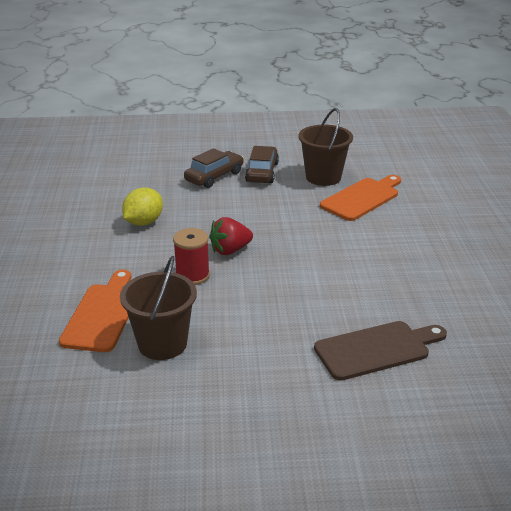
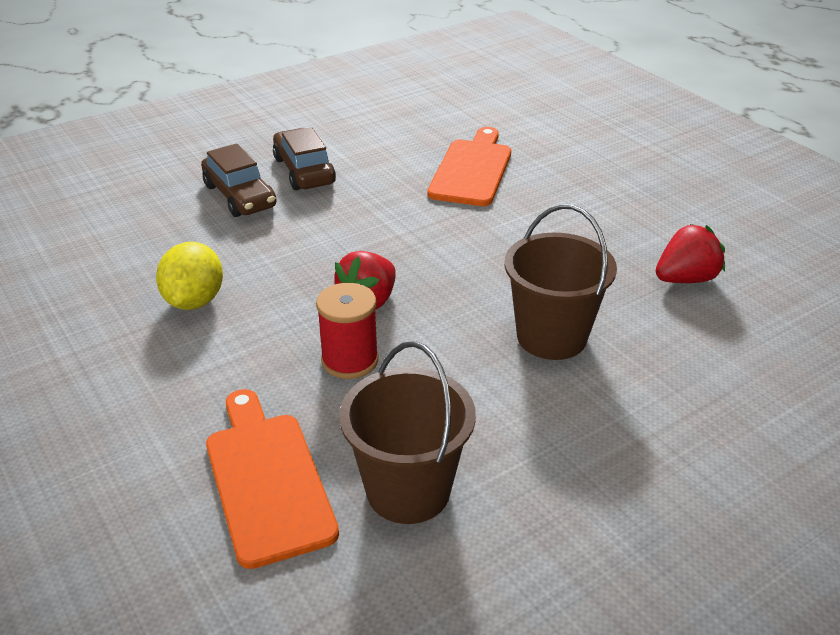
camera: 30 degrees left, 5 degrees up
brown car [184,148,244,188] -> brown car turned 135 degrees clockwise [201,144,277,217]
brown bucket [298,108,353,186] -> brown bucket moved to [504,204,617,360]
brown cutting board [314,321,447,381] -> none
none -> red strawberry [656,224,725,283]

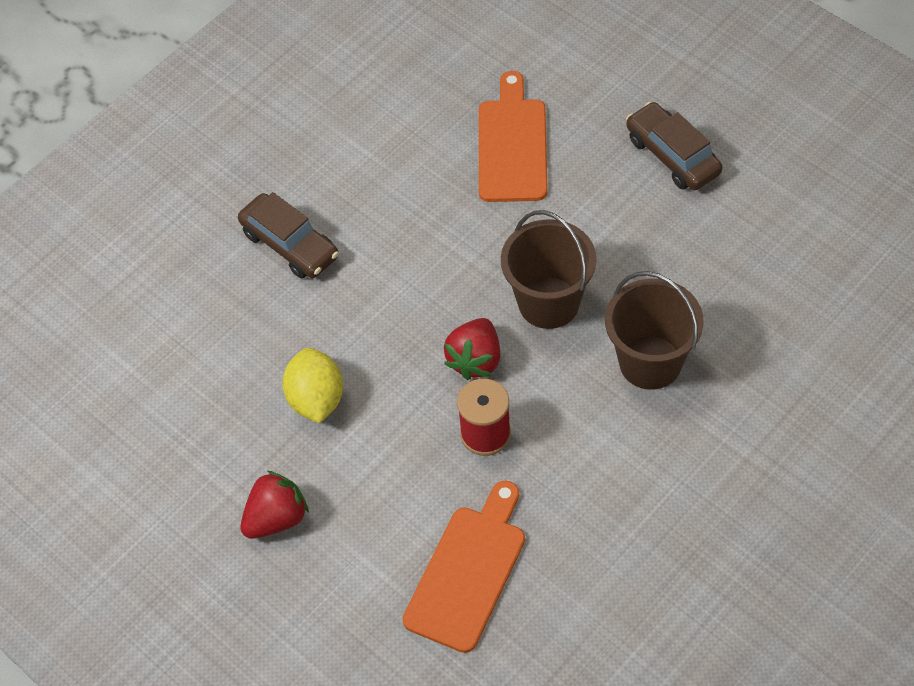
camera: 10 degrees left, 20 degrees up
orange cutting board [206,389,339,569] -> orange cutting board turned 60 degrees clockwise [402,481,525,653]
brown car [273,127,336,190] -> brown car moved to [626,102,722,190]
brown bucket [339,341,476,524] -> brown bucket moved to [501,210,596,329]
red strawberry [656,224,725,283] -> red strawberry moved to [240,470,309,539]

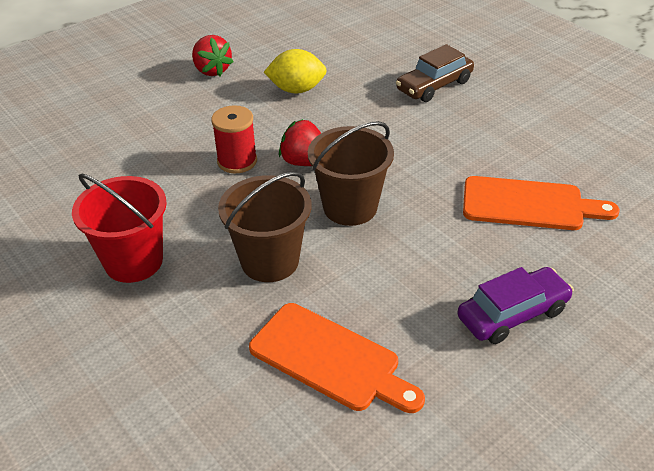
camera: 95 degrees right, 15 degrees down
orange cutting board [402,481,525,653] -> orange cutting board moved to [249,303,425,413]
brown car [626,102,722,190] -> purple car [457,267,574,344]
none -> red bucket [72,174,167,283]

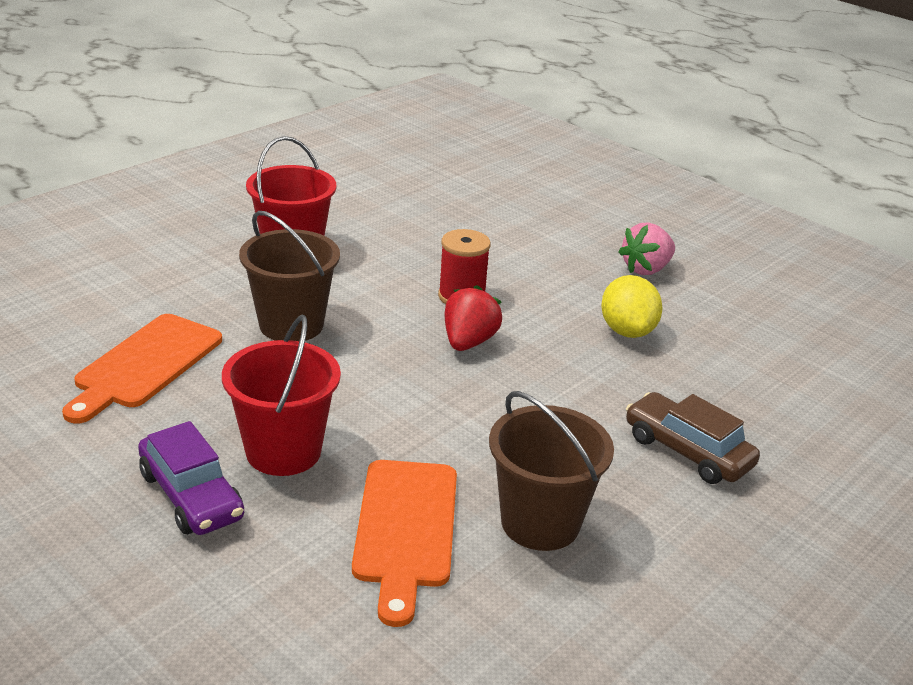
camera: 80 degrees right, 10 degrees down
red strawberry [192,35,233,76] -> pink strawberry [618,223,675,275]
brown bucket [308,121,394,226] -> brown bucket moved to [489,391,614,551]
none -> red bucket [222,315,341,476]

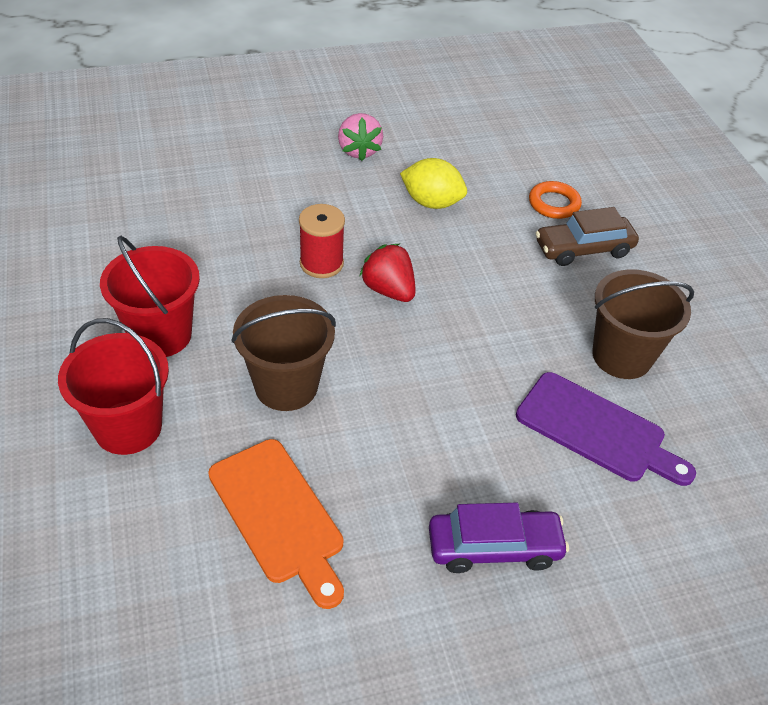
camera: 60 degrees left, 15 degrees up
red bucket [222,315,341,476] -> red bucket moved to [58,318,169,455]
orange cutting board [352,460,457,627] -> purple cutting board [516,372,696,486]
none -> orange ring [529,181,582,219]

